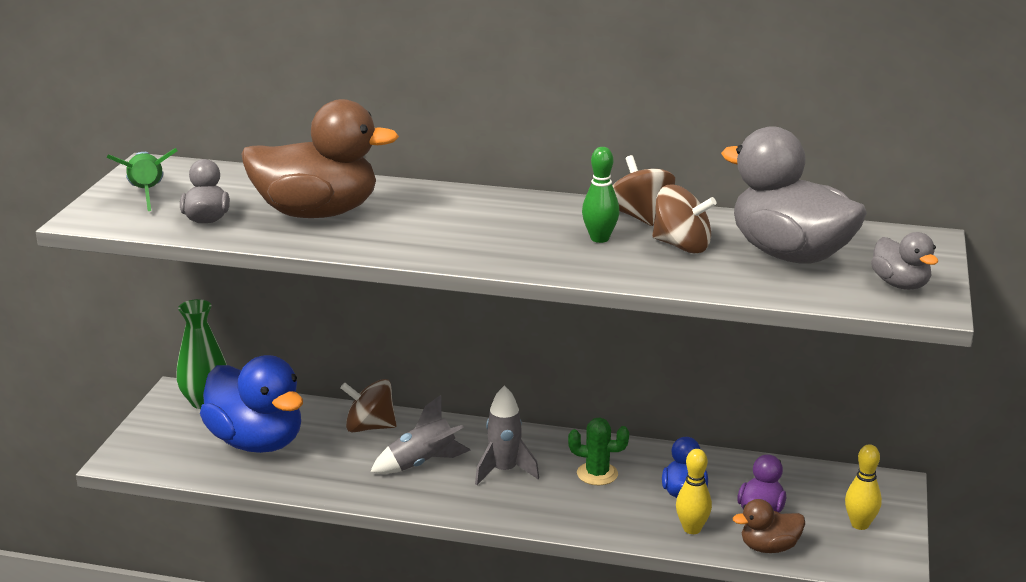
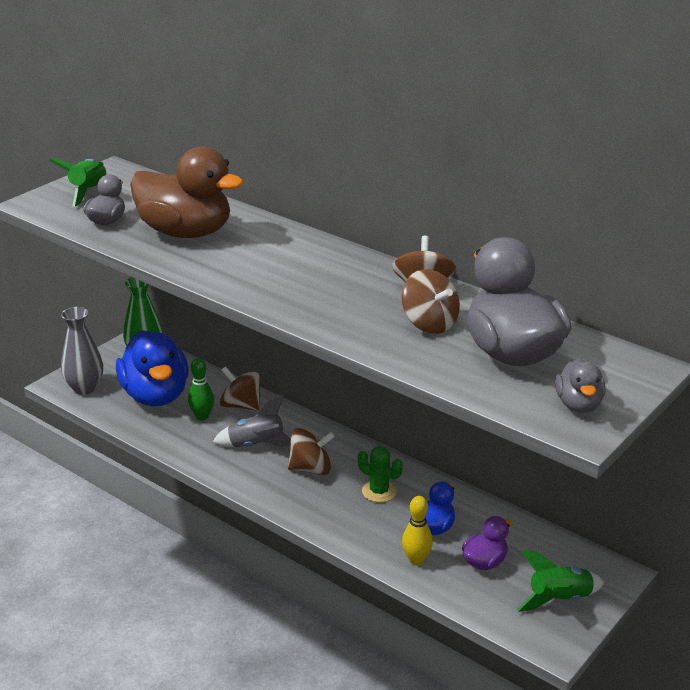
camera: 25 degrees right, 5 degrees up
grey rocket [475,385,539,485] -> brown spinning top [288,428,335,475]
green bowling pin [582,147,620,243] -> green bowling pin moved to [188,358,214,420]
brown duck [733,499,805,553] -> none
yellow bowling pin [845,444,882,530] -> green rocket [517,549,604,612]
none -> grey vase [61,307,103,395]

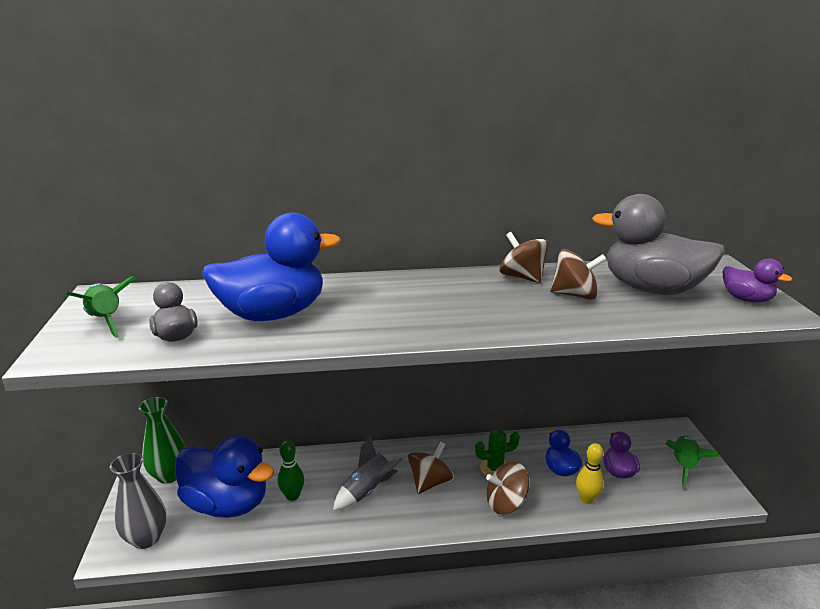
camera: 45 degrees left, 5 degrees down
brown duck [130,146,243,238] -> blue duck [202,212,341,321]
brown spinning top [220,366,262,411] -> brown spinning top moved to [486,462,529,514]
grey duck [555,358,606,413] -> purple duck [723,258,792,303]

